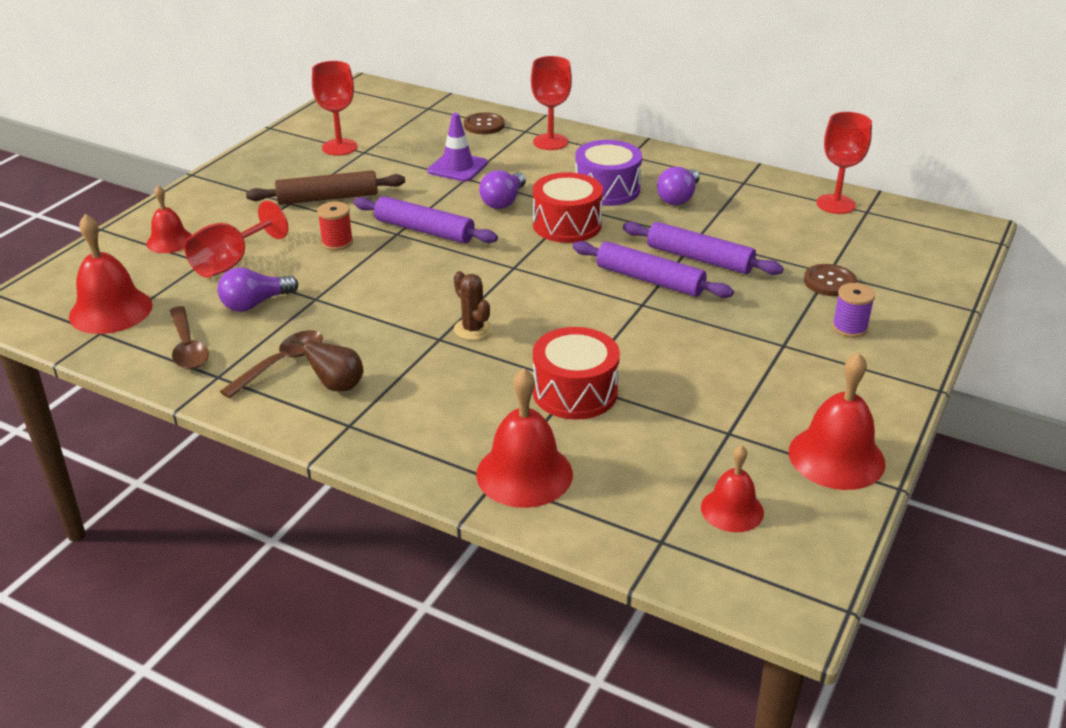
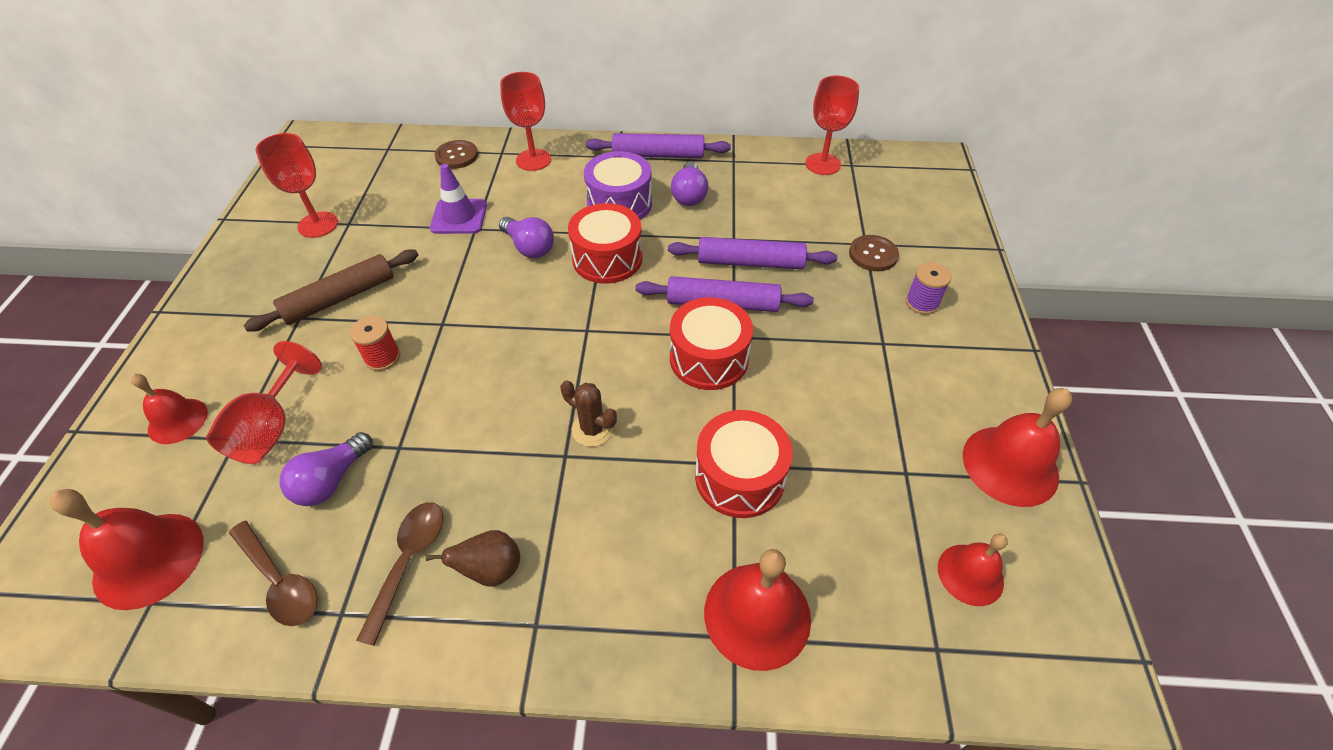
camera: 25 degrees left, 15 degrees up
purple rolling pin [353,196,498,244] -> purple rolling pin moved to [586,133,731,158]
purple light bulb [479,170,526,209] -> purple light bulb turned 45 degrees counterclockwise [499,217,554,258]
none -> red drum [670,297,753,390]

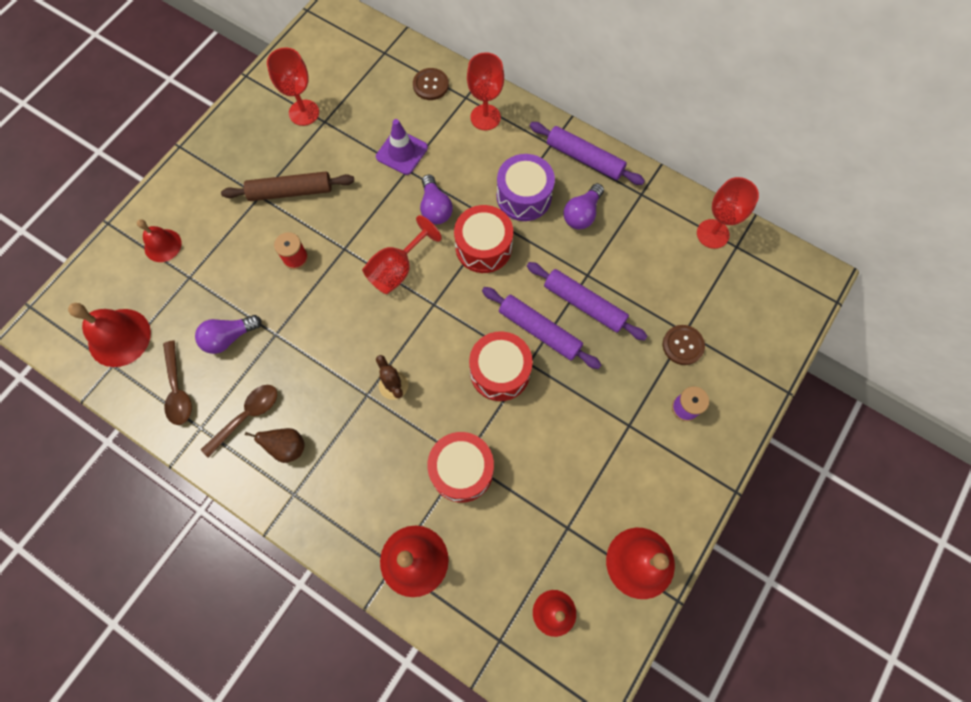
camera: 30 degrees right, 20 degrees up
red goblet [206,341,322,464] -> red goblet moved to [362,215,442,294]

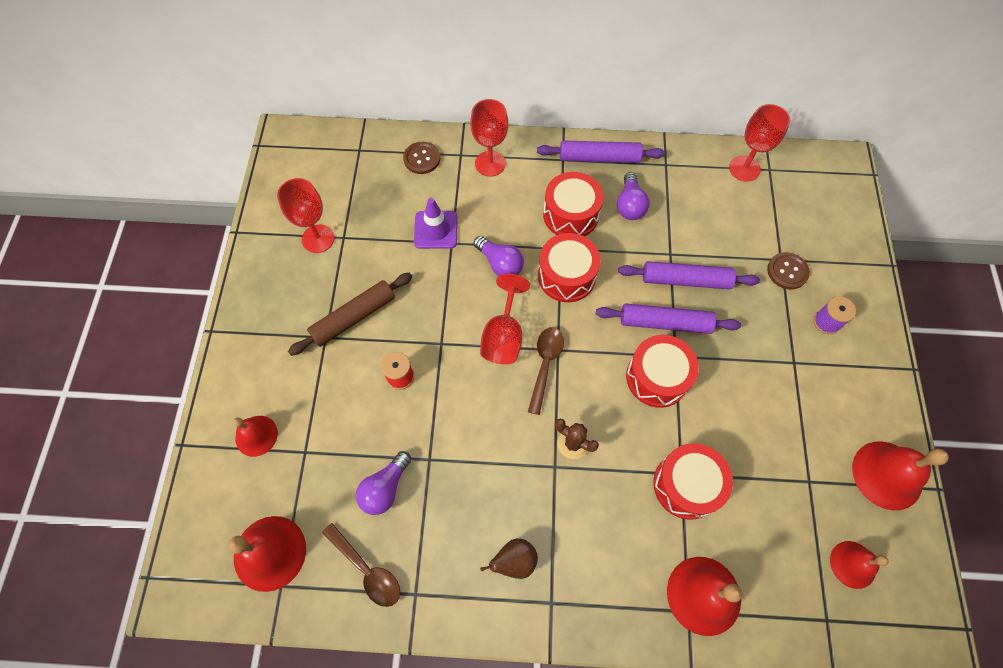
camera: 30 degrees left, 5 degrees down
brown spoon [201,385,277,458] -> brown spoon moved to [528,327,564,415]
purple drum [497,154,555,221] -> red drum [543,172,604,236]

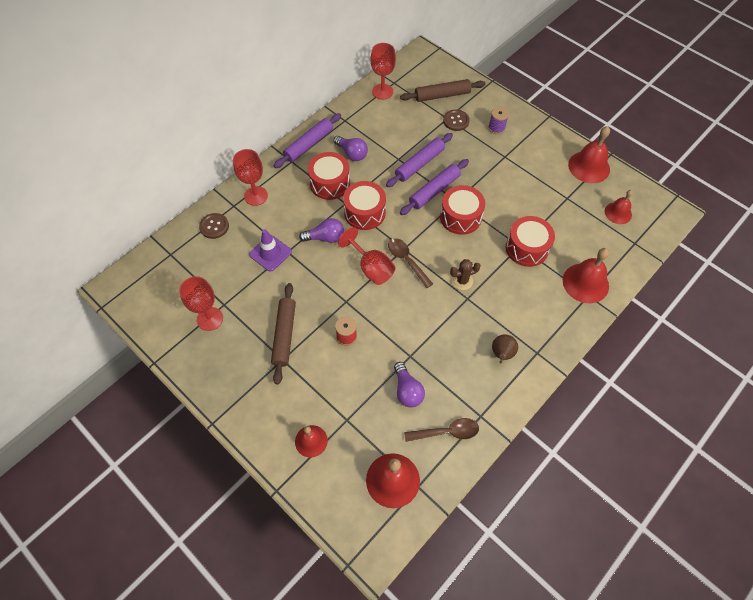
camera: 50 degrees left, 5 degrees down
none -> brown rolling pin [400,79,485,102]

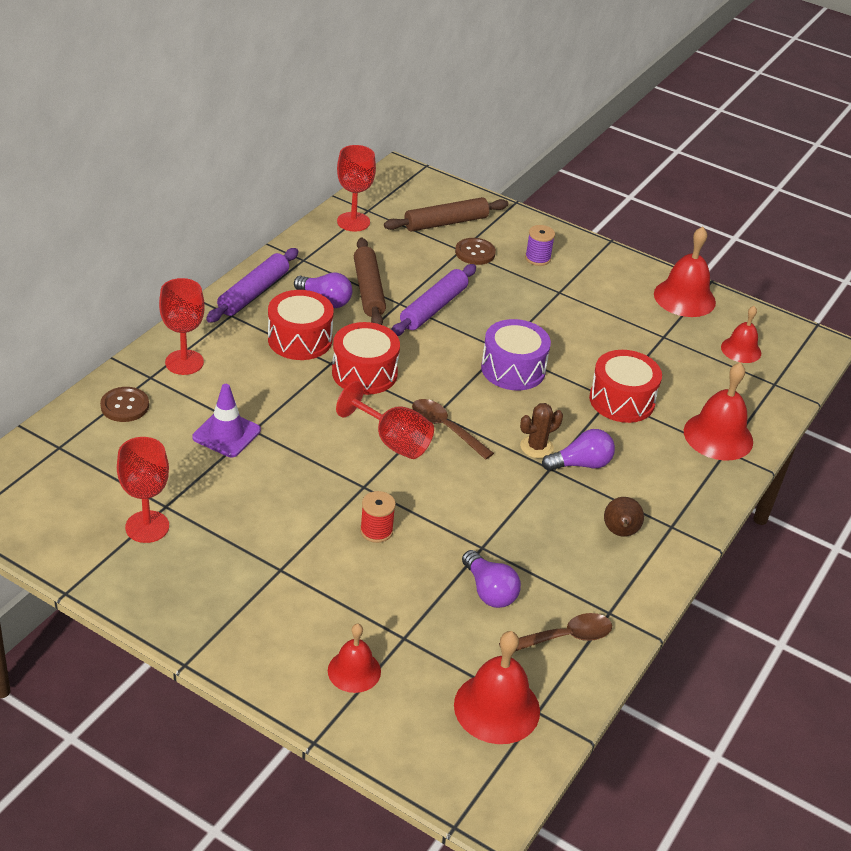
camera: 15 degrees left, 20 degrees down
brown rolling pin [271,283,296,385] -> brown rolling pin moved to [354,238,386,325]
purple light bulb [299,218,344,243] -> purple light bulb moved to [542,429,615,471]
purple rolling pin [400,159,469,215] -> none
red drum [440,185,485,235] -> purple drum [481,319,551,390]

